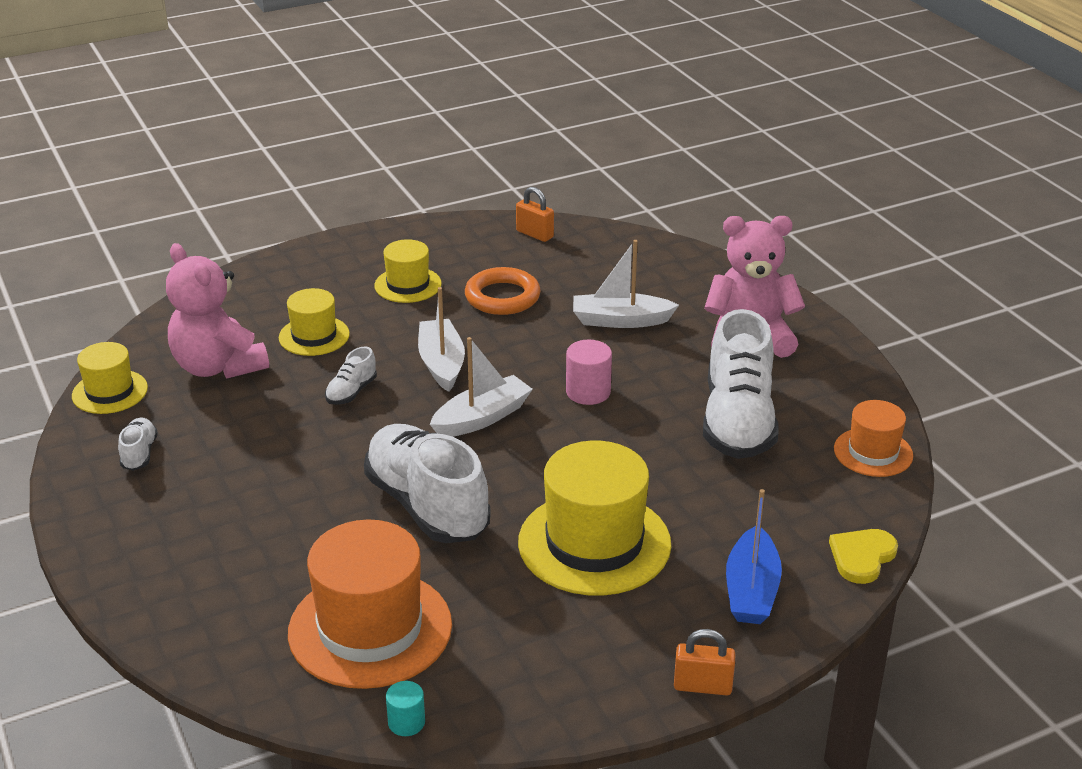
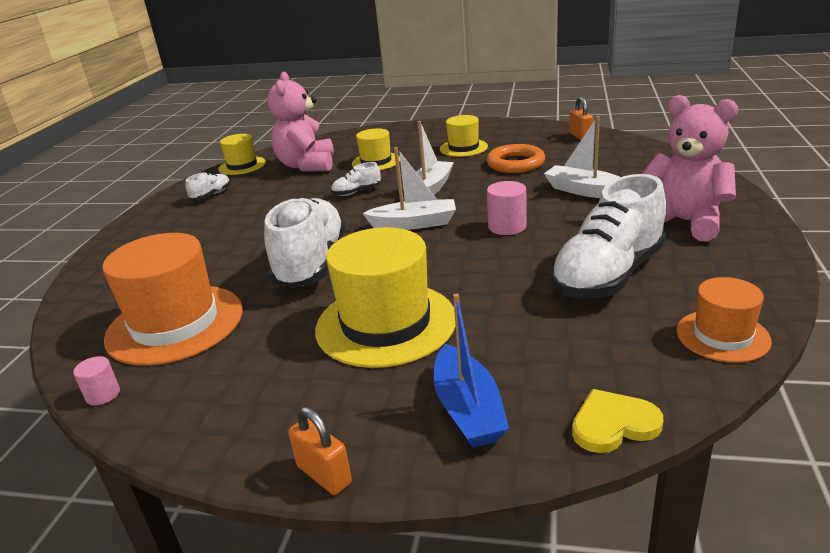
camera: 40 degrees right, 5 degrees down
turquoise cylinder [386,681,425,736] -> pink cylinder [73,356,120,405]
blue boat [726,489,782,624] -> blue boat turned 60 degrees counterclockwise [433,293,509,448]

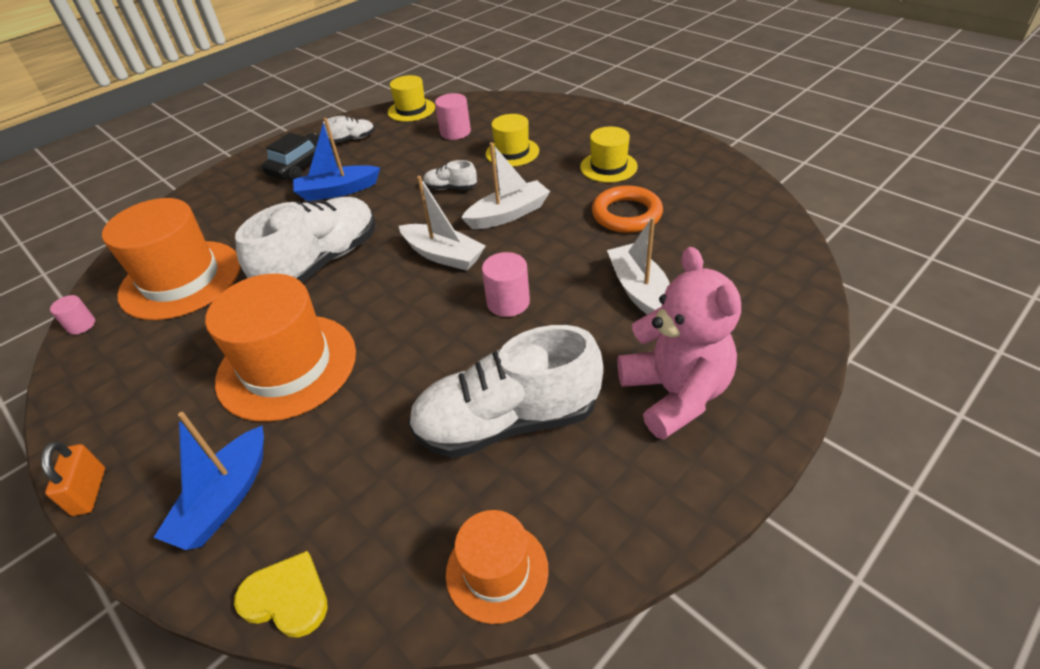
camera: 35 degrees right, 15 degrees up
pink teddy bear [268,71,334,172] -> pink cylinder [435,93,471,140]
yellow hat [315,227,455,368] -> orange hat [205,274,356,422]
orange padlock [569,96,593,140] -> none
none -> black car [262,133,332,181]
none -> blue boat [293,118,380,201]

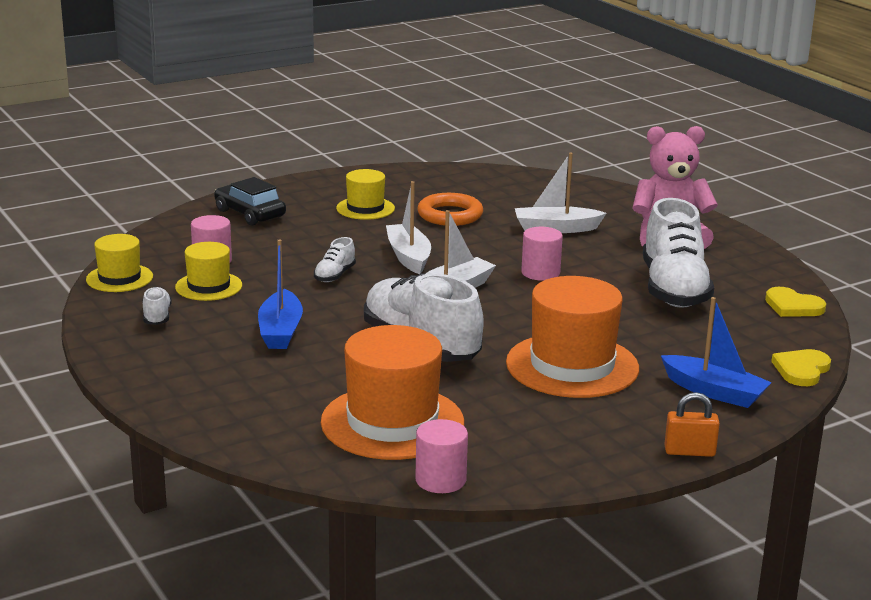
camera: 80 degrees left, 20 degrees down
pink cylinder [50,295,95,335] -> pink cylinder [415,419,468,493], size x1.56
black car [262,133,332,181] -> black car moved to [214,177,286,226]
orange hat [446,510,549,624] -> yellow heart [765,287,826,317]
yellow hat [486,114,539,167] -> yellow hat moved to [175,242,242,301]

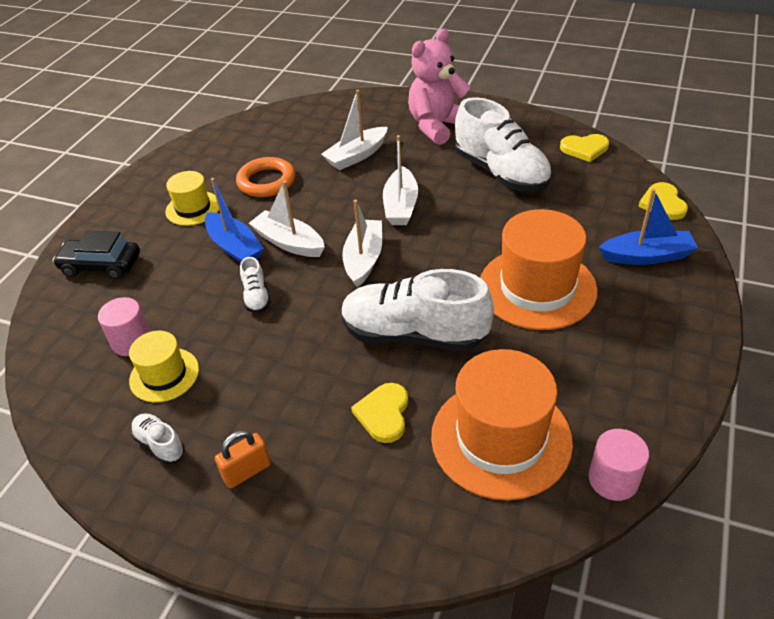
camera: 35 degrees left, 20 degrees up
yellow hat [86,234,153,292] -> none
blue boat [258,239,303,349] -> blue boat moved to [205,178,264,263]
pink cylinder [521,227,563,281] -> white boat [383,135,418,225]
orange padlock [665,392,720,457] -> orange padlock moved to [215,430,271,488]
none -> yellow heart [351,383,408,443]

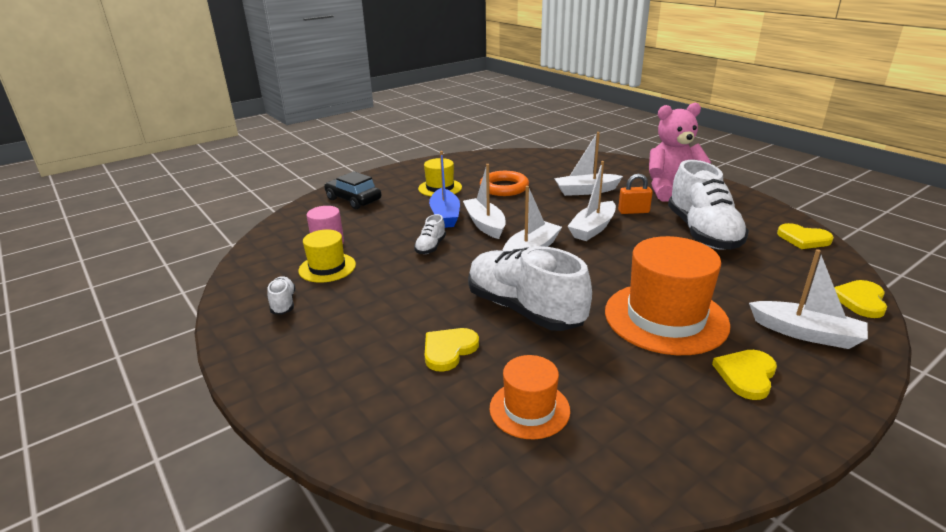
camera: 30 degrees right, 15 degrees down
orange padlock [215,430,271,488] -> orange padlock moved to [618,174,653,214]
orange hat [431,349,573,500] -> orange hat [490,355,570,439], size x0.55
pink cylinder [589,429,649,501] -> none
blue boat [599,189,698,265] -> white boat [749,249,868,349]
none -> yellow heart [712,350,777,400]

